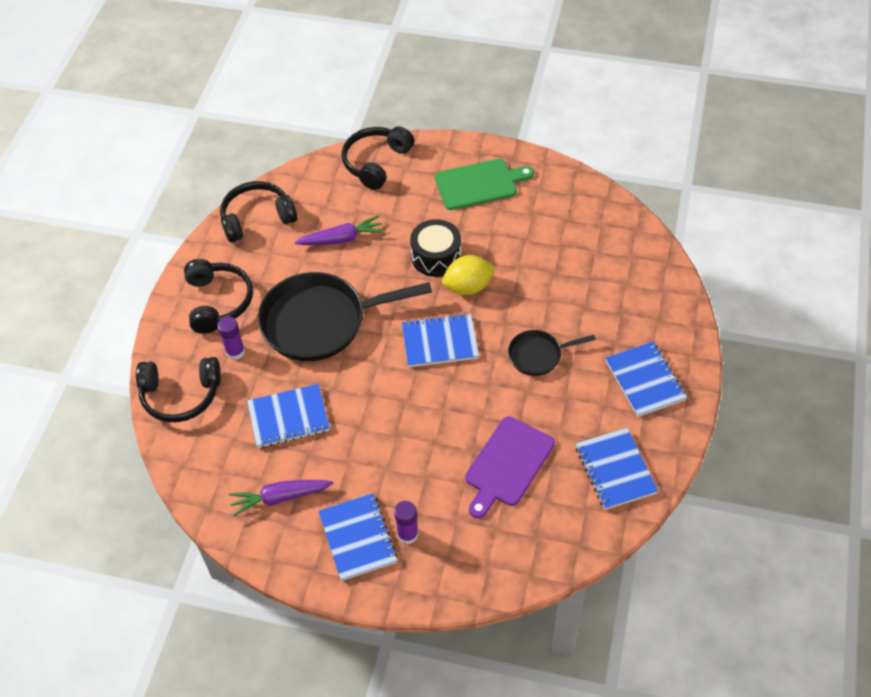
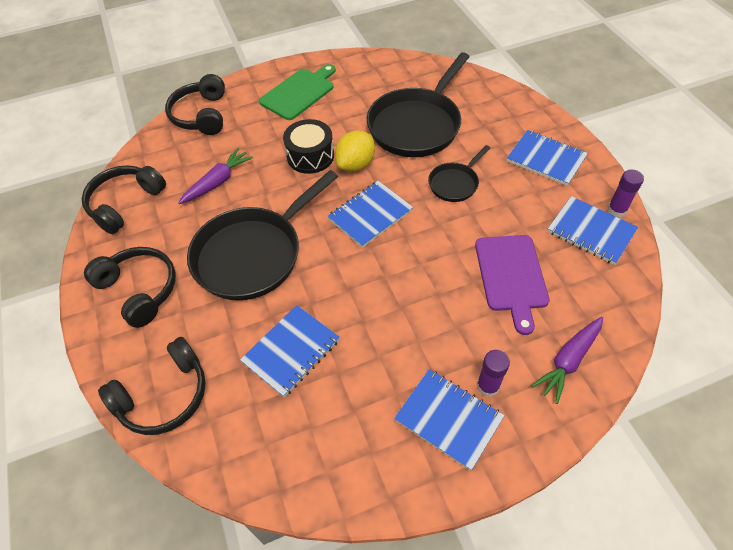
camera: 35 degrees left, 0 degrees up
purple glue stick [217,316,245,360] -> purple glue stick moved to [607,170,644,217]
purple carrot [229,480,333,517] -> purple carrot moved to [531,317,603,404]
none -> black pan [367,52,470,157]

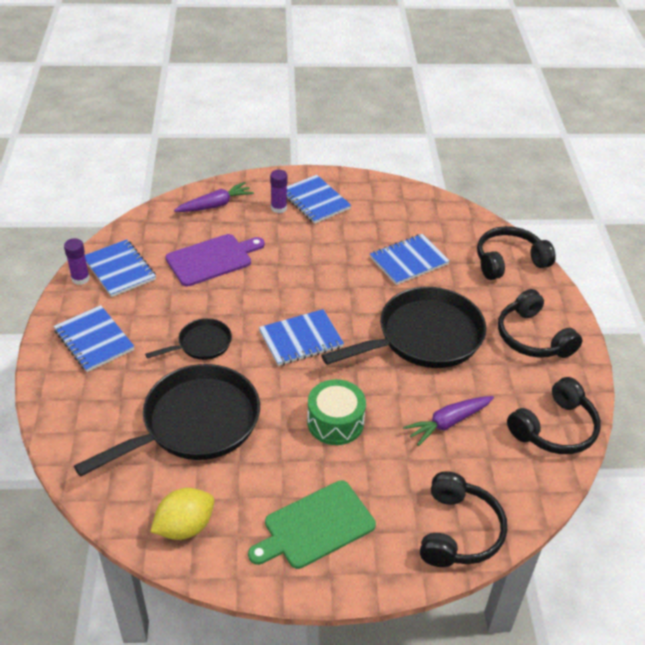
camera: 165 degrees left, 10 degrees down
black drum [283,119,334,174] -> green drum [307,379,366,445]
yellow lemon [335,130,375,171] -> yellow lemon moved to [150,488,214,540]
purple cutting board [475,235,549,335] -> purple cutting board turned 45 degrees clockwise [166,234,265,287]

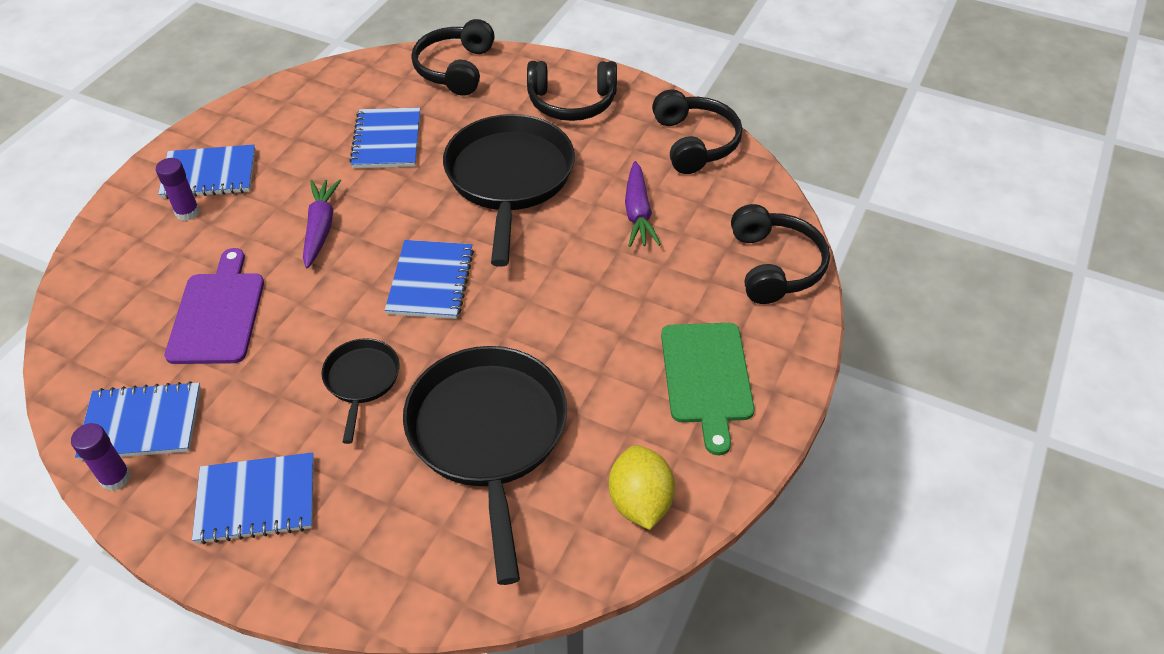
camera: 60 degrees left, 5 degrees up
purple carrot [174,182,254,212] -> purple carrot moved to [303,179,341,268]
green drum [307,379,366,445] -> none
black headphones [420,471,507,567] -> black headphones turned 45 degrees clockwise [731,204,830,304]

